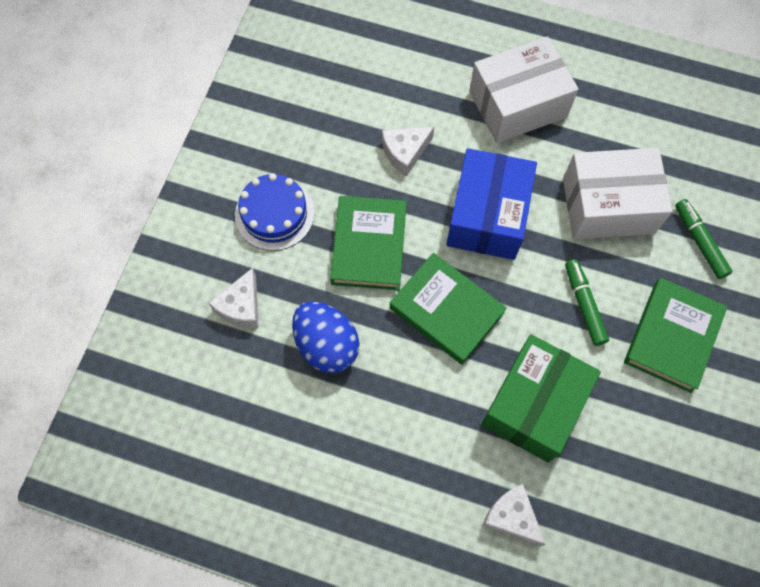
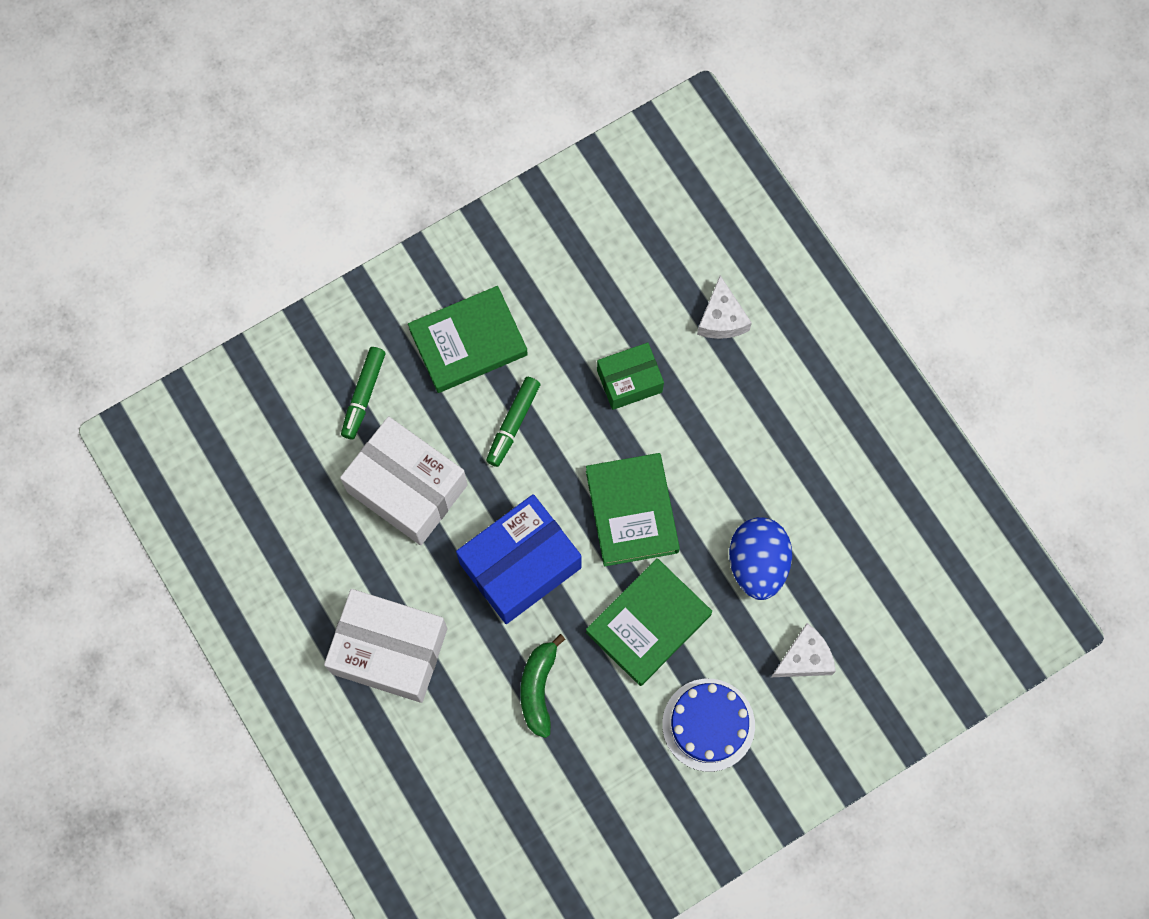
camera: 140 degrees left, 5 degrees up
white cheese [382,127,434,177] -> green banana [520,634,565,738]
green box [481,334,601,463] -> green box [597,343,664,410], size x0.58

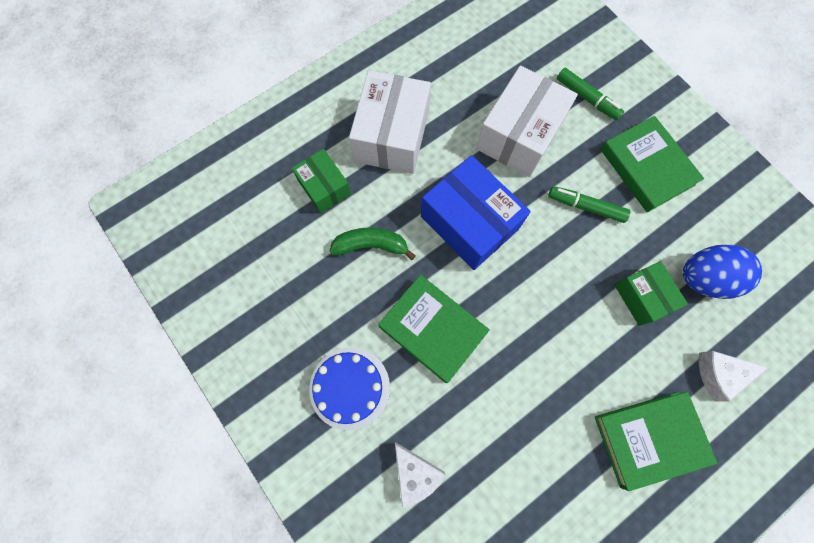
camera: 85 degrees right, 0 degrees up
green marker [341,347,386,439] -> green marker turned 150 degrees counterclockwise [557,68,624,121]
green book [586,453,680,566] -> green book moved to [595,392,717,491]
blue egg [729,517,792,600] -> blue egg moved to [683,245,762,299]
none -> green box [292,149,351,213]

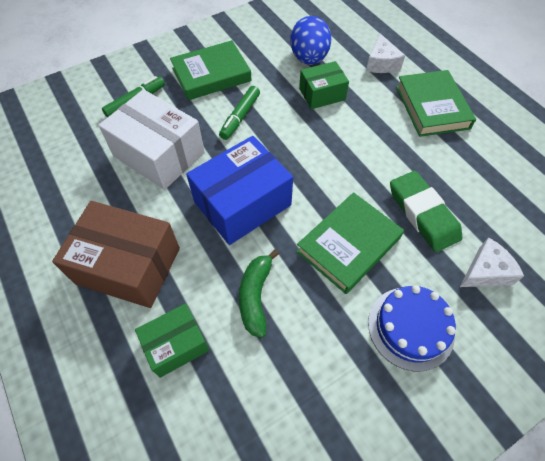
camera: 85 degrees left, 15 degrees down
white box [349,70,431,174] -> brown box [52,201,180,308]
none -> green eraser [390,171,462,252]

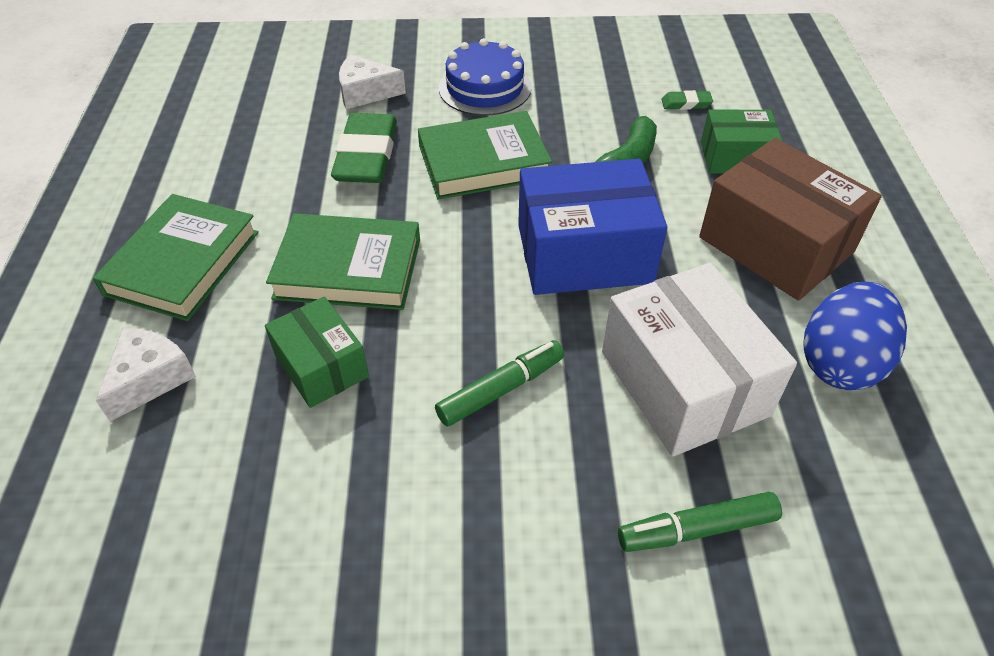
camera: 150 degrees left, 10 degrees down
green book [170,40,252,100] -> green book moved to [266,213,420,310]
blue egg [290,16,331,65] -> blue egg moved to [803,282,907,390]
green box [299,61,349,109] -> green box turned 45 degrees clockwise [265,296,369,408]
none -> green eraser [662,90,713,110]

